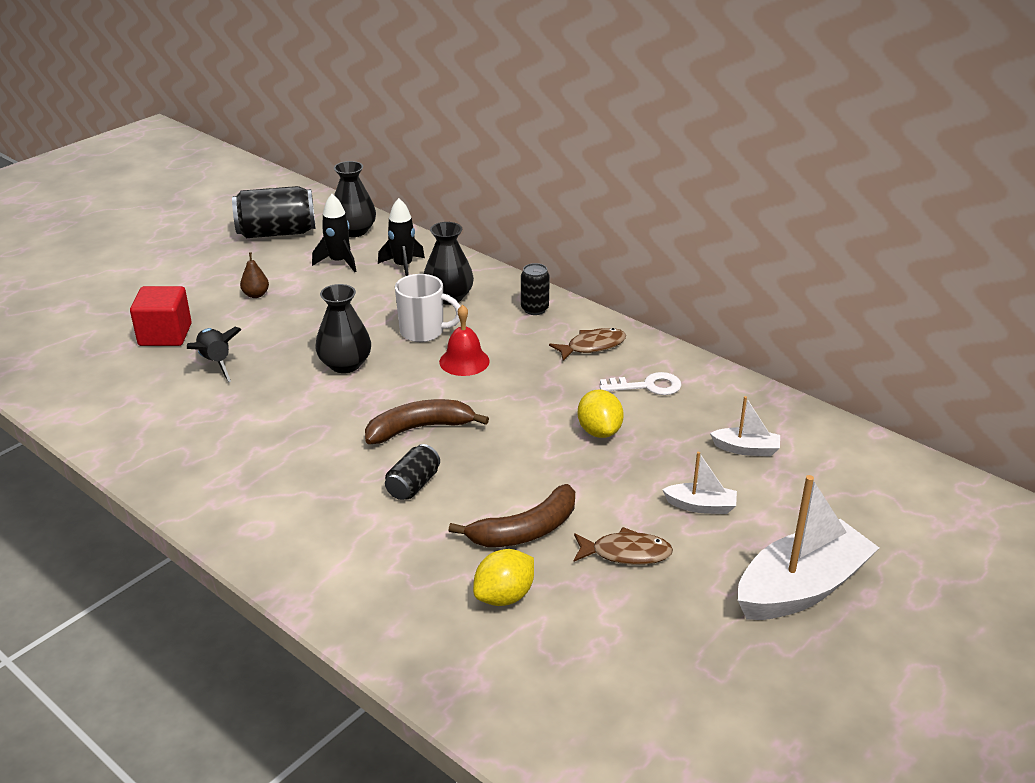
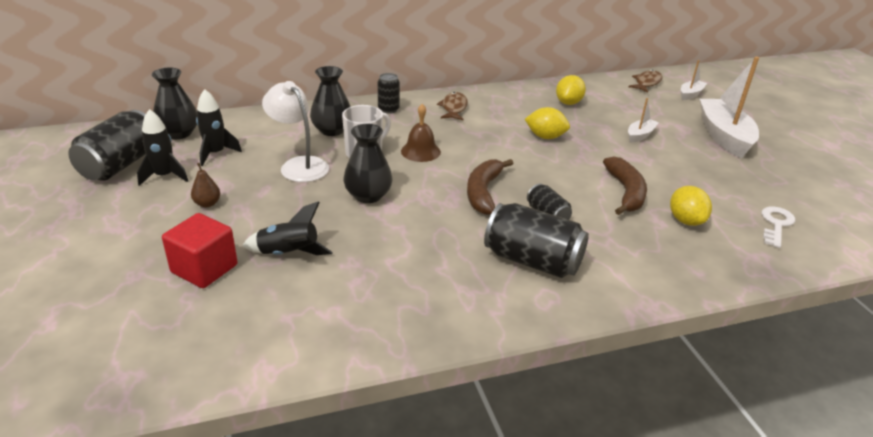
camera: 60 degrees left, 0 degrees up
black rocket [378,198,425,276] -> black rocket moved to [137,109,188,186]
red bell [439,305,490,376] -> brown bell [401,104,441,162]
brown fish [574,527,673,565] -> brown fish moved to [629,70,663,93]
white key [600,372,681,395] -> white key moved to [761,206,795,248]
white boat [710,396,780,456] -> white boat moved to [681,60,707,100]
none -> white lamp [262,81,329,182]
none -> black can [484,203,589,278]
none -> yellow lemon [556,75,586,105]

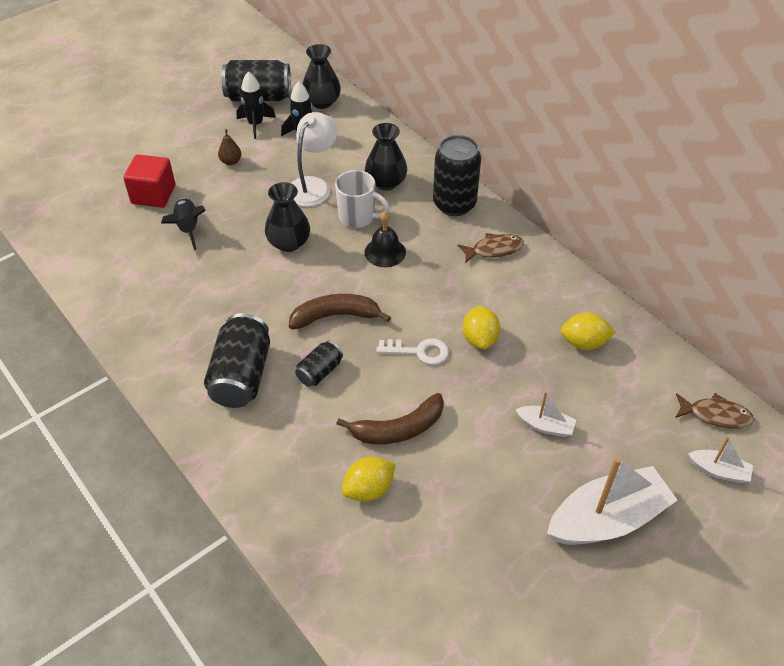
camera: 70 degrees right, 15 degrees up
black can [378,73,400,114] -> black can [433,135,481,216], size x1.85
brown bell [401,104,441,162] -> black bell [364,212,406,267]
white key [761,206,795,248] -> white key moved to [376,338,449,365]

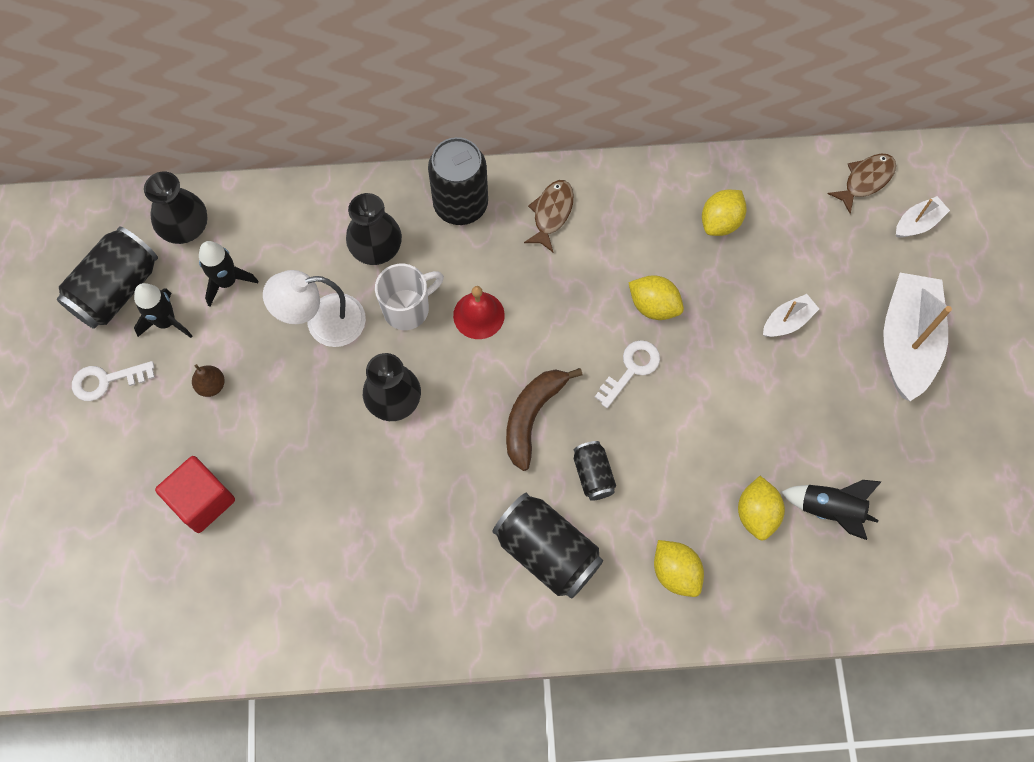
camera: 55 degrees left, 20 degrees up
black rocket [161,198,206,250] -> black rocket moved to [781,480,881,540]
white lamp [291,112,338,207] -> white lamp turned 75 degrees counterclockwise [263,270,366,347]
brown banana [336,393,444,444] -> none
black bell [364,212,406,267] -> red bell [453,286,505,339]
none -> white key [72,361,155,401]
none -> yellow lemon [654,540,704,597]

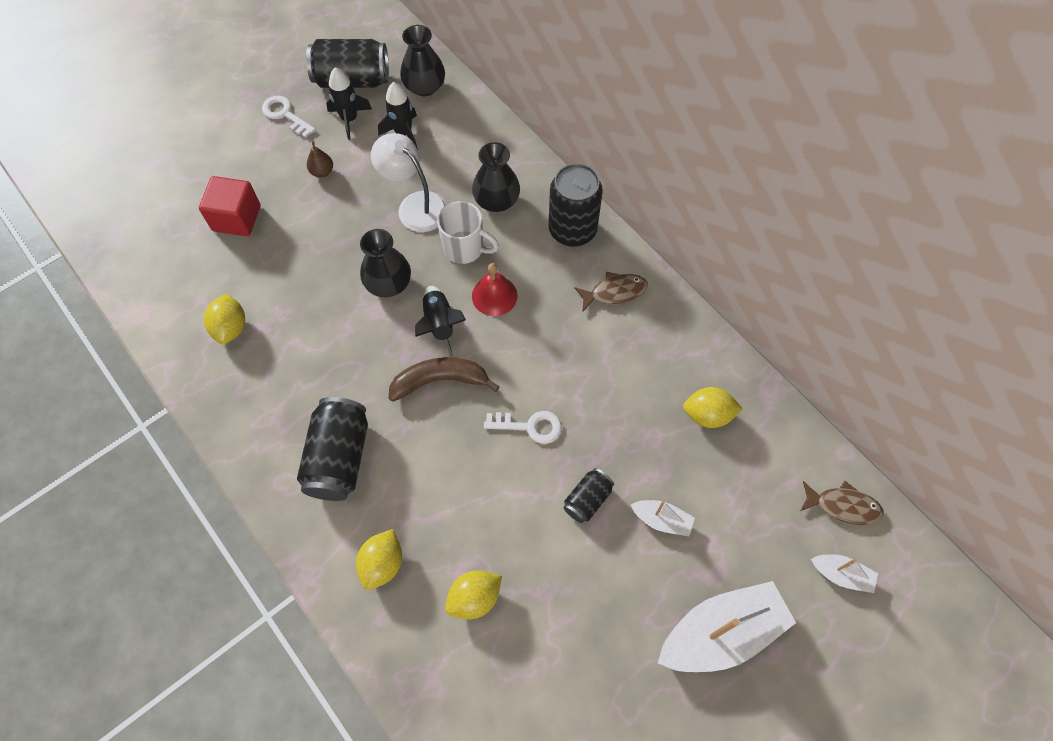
camera: 55 degrees right, 5 degrees down
black can [574,441,616,501] -> black can moved to [564,468,614,523]
yellow lemon [628,275,684,320] -> yellow lemon moved to [204,294,245,344]
black rocket [781,480,881,540] -> black rocket moved to [415,286,466,357]

